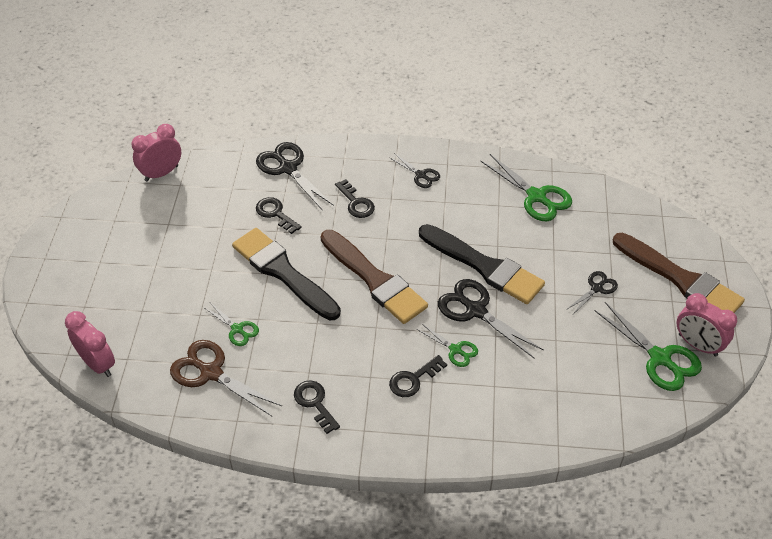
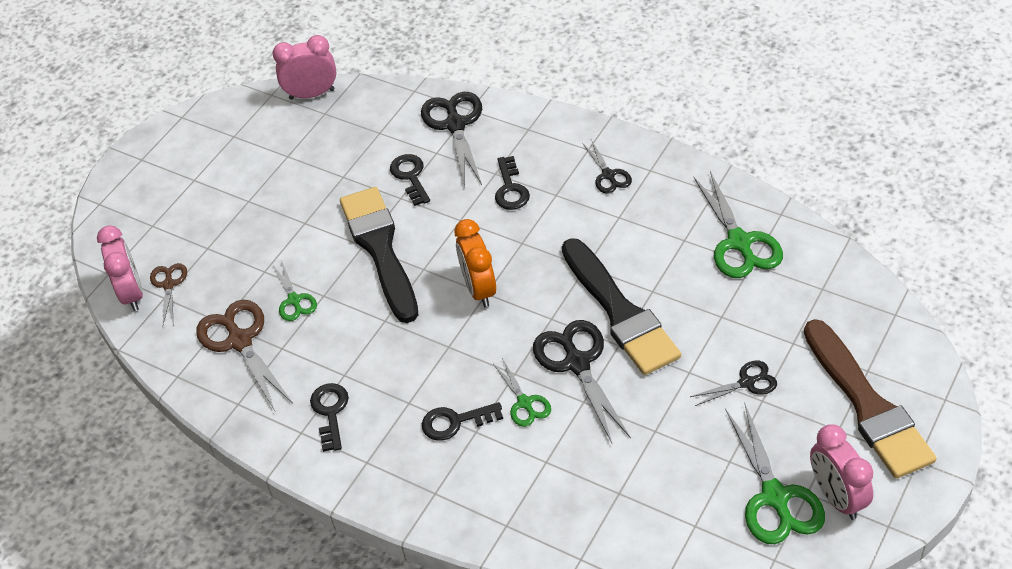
camera: 30 degrees right, 0 degrees up
brown brush [321,230,428,324] -> orange clock [455,219,496,307]
none -> brown scissors [150,263,187,324]

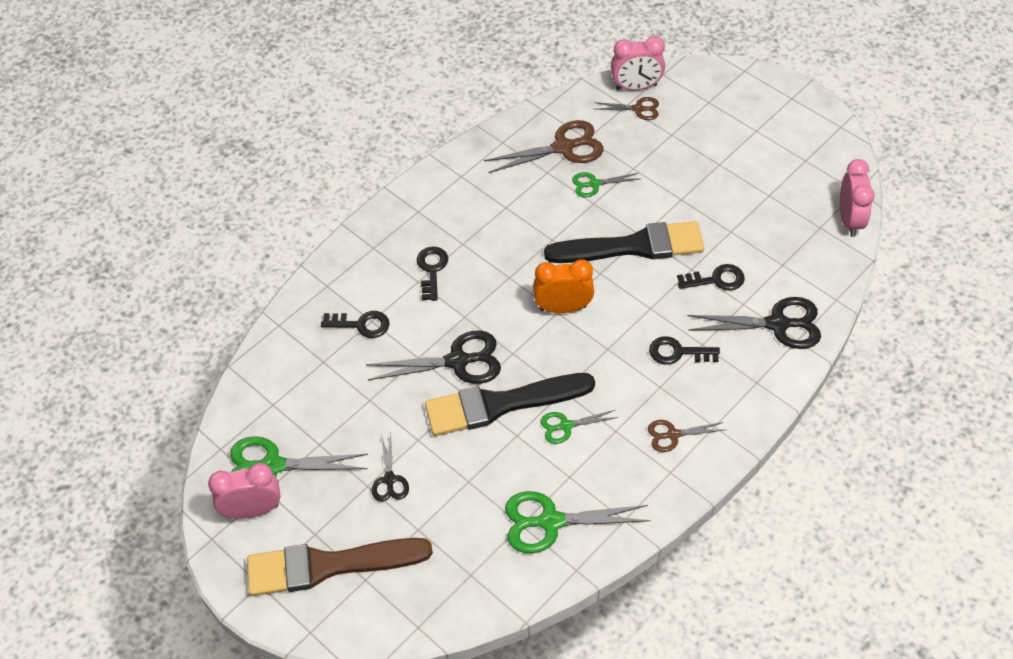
camera: 100 degrees right, 5 degrees up
black key [310,383,349,452] -> black key moved to [321,311,390,338]
green scissors [494,358,551,427] -> green scissors moved to [540,410,618,444]
black scissors [582,140,632,194] -> brown scissors [648,420,724,452]

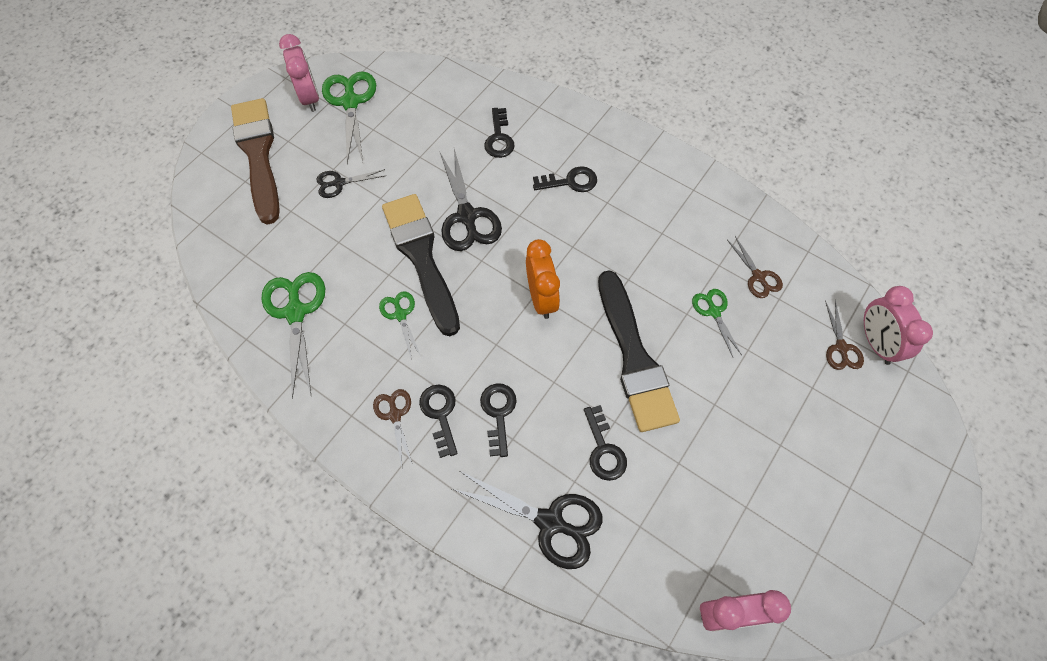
camera: 80 degrees right, 10 degrees up
brown scissors [484,120,604,173] -> brown scissors [727,236,783,298], size x0.56
black scissors [687,297,821,349] -> black scissors turned 60 degrees counterclockwise [452,471,603,569]
none -> black key [419,385,458,458]

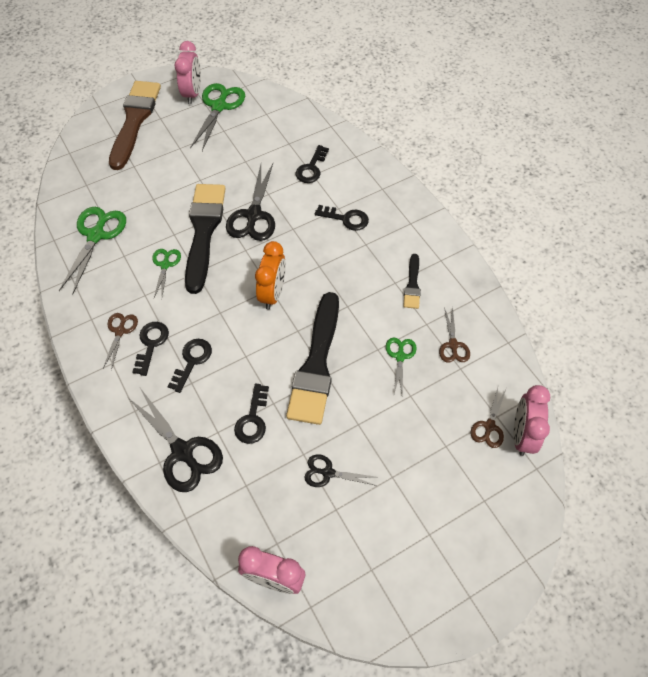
camera: 25 degrees right, 5 degrees down
black scissors [316,169,385,198] -> black scissors moved to [304,454,377,487]
none -> black brush [403,254,421,309]

